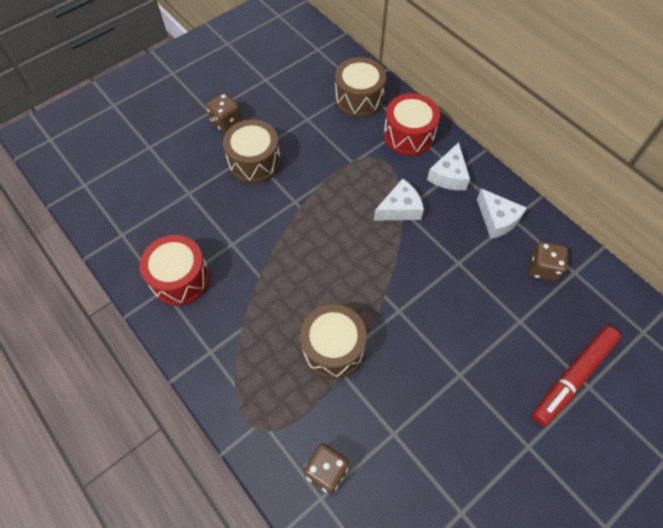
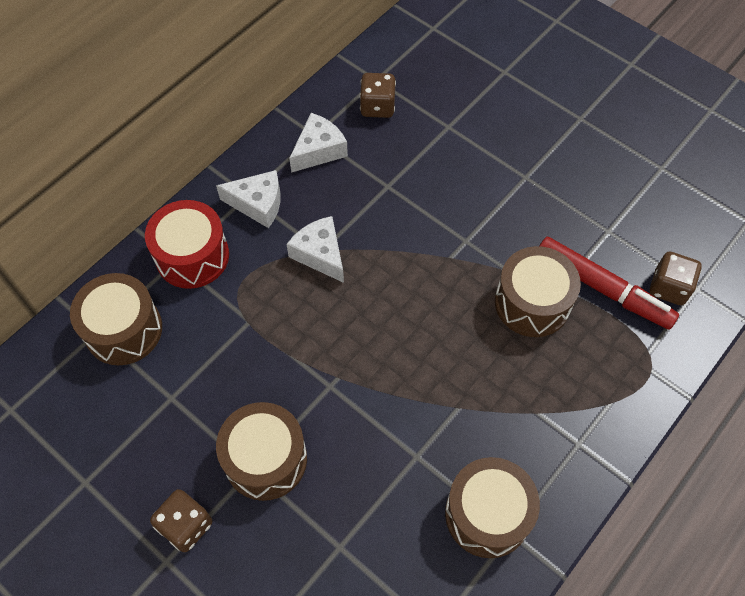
camera: 100 degrees left, 0 degrees up
red drum [140,235,210,306] -> brown drum [445,457,540,558]
red marker [532,326,621,426] -> red marker moved to [539,237,679,330]

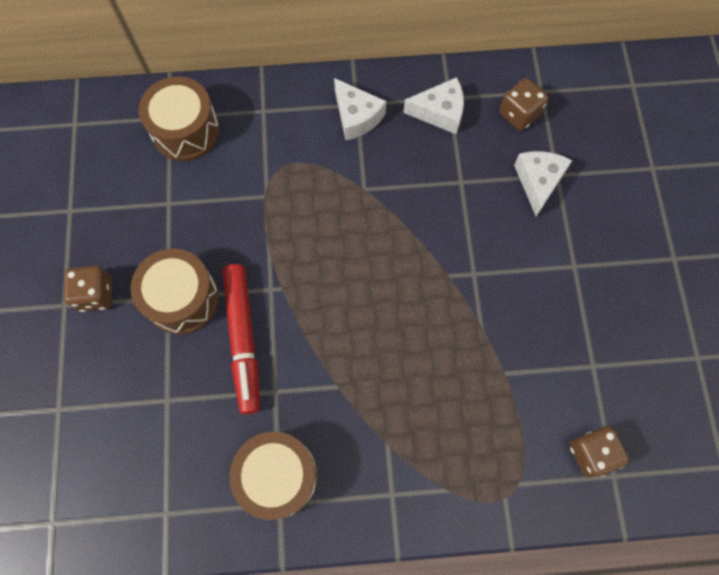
camera: 45 degrees right, 10 degrees up
red drum [145,200,229,289] -> none
white cheese [287,216,344,283] -> white cheese moved to [514,151,573,216]
brown drum [495,246,581,337] -> none
red marker [539,237,679,330] -> red marker moved to [223,264,260,414]

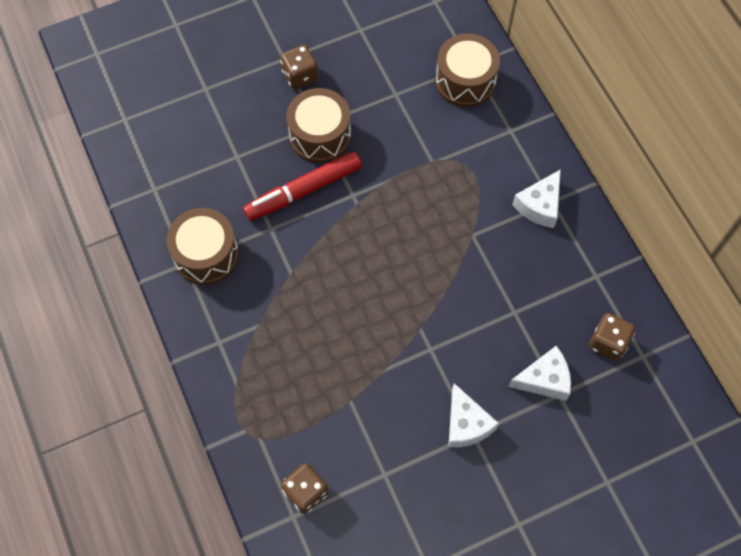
camera: 70 degrees right, 5 degrees down
white cheese [403,77,464,134] -> white cheese moved to [448,383,499,447]

